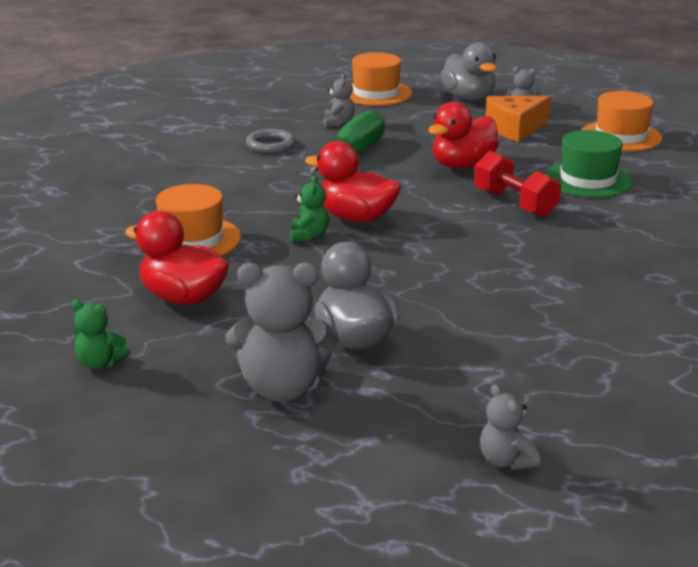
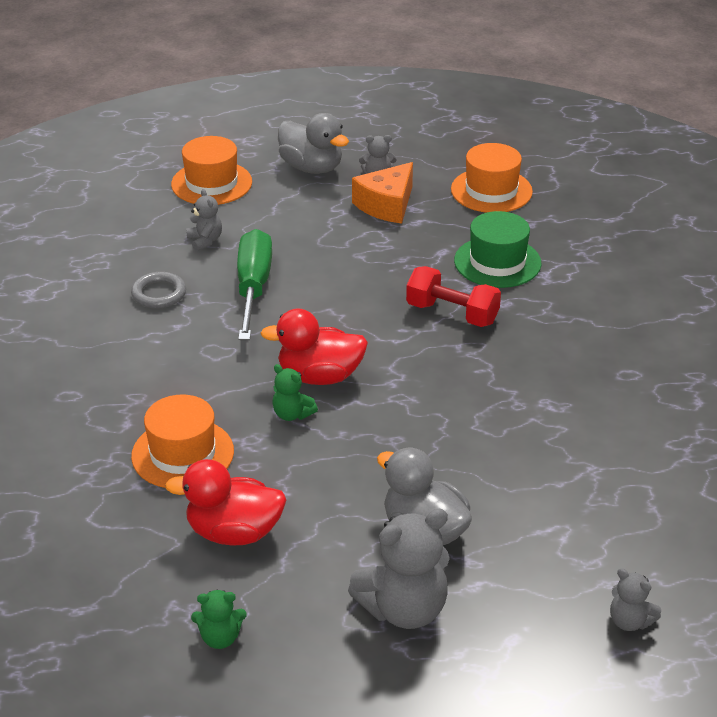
camera: 25 degrees left, 10 degrees up
green teddy bear [290,176,329,242] -> green teddy bear turned 150 degrees clockwise [272,364,318,421]
red duck [428,102,499,169] -> none

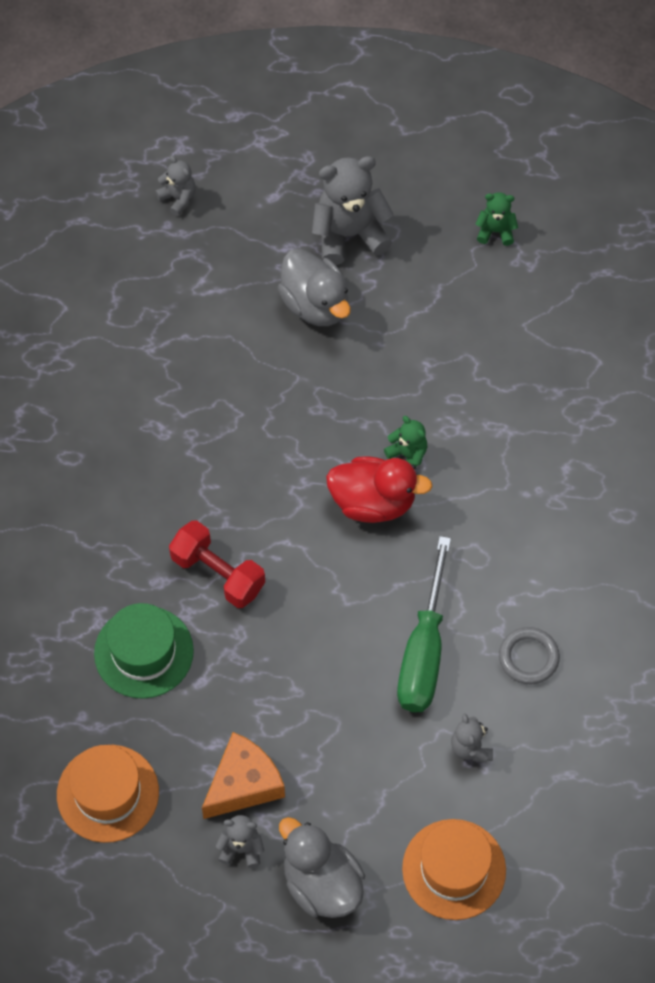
camera: 170 degrees left, 25 degrees up
orange hat [131,394,234,488] -> none
red duck [165,459,286,546] -> none

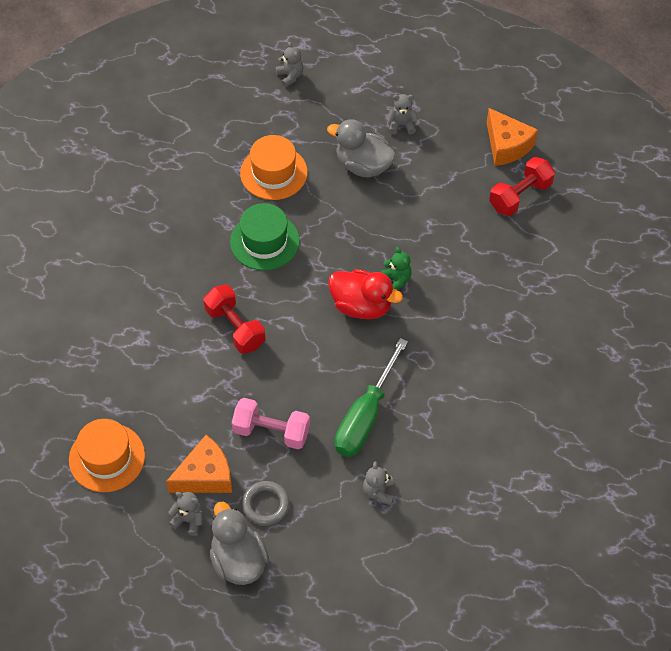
camera: 15 degrees right, 5 degrees down
green hat [94,603,194,699] -> green hat moved to [230,203,300,271]
grey duck [278,248,351,326] -> grey duck turned 135 degrees clockwise [327,119,396,178]
grey teddy bear [312,156,394,265] -> grey teddy bear [387,94,418,134], size x0.51
orange hat [402,819,506,920] -> orange hat moved to [240,135,308,200]
green teddy bear [476,192,518,246] -> orange cheese [487,108,538,166]
grey ring [499,627,560,684] -> grey ring moved to [242,481,289,525]
none -> pink dumbbell [232,398,310,449]
none -> red dumbbell [489,157,555,216]

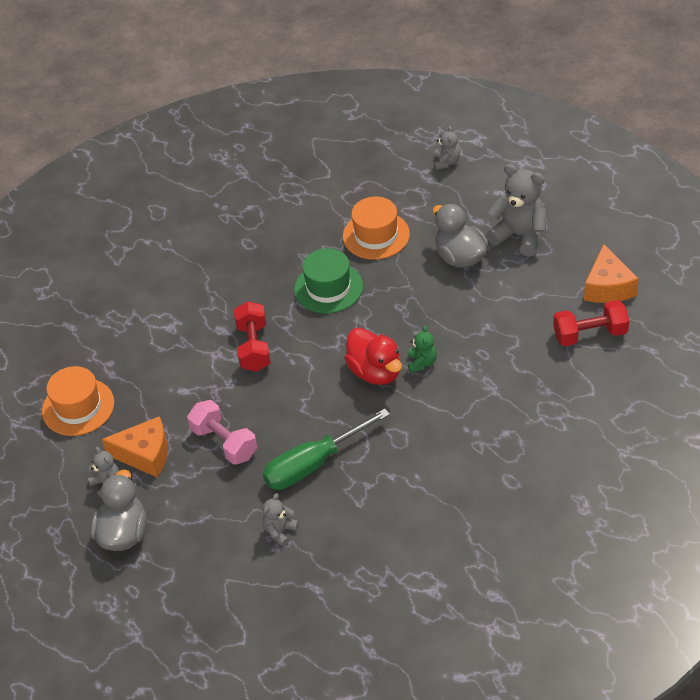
camera: 35 degrees right, 10 degrees down
grey ring [242,481,289,525] -> none
grey teddy bear [387,94,418,134] -> grey teddy bear [486,164,547,257], size x1.95

